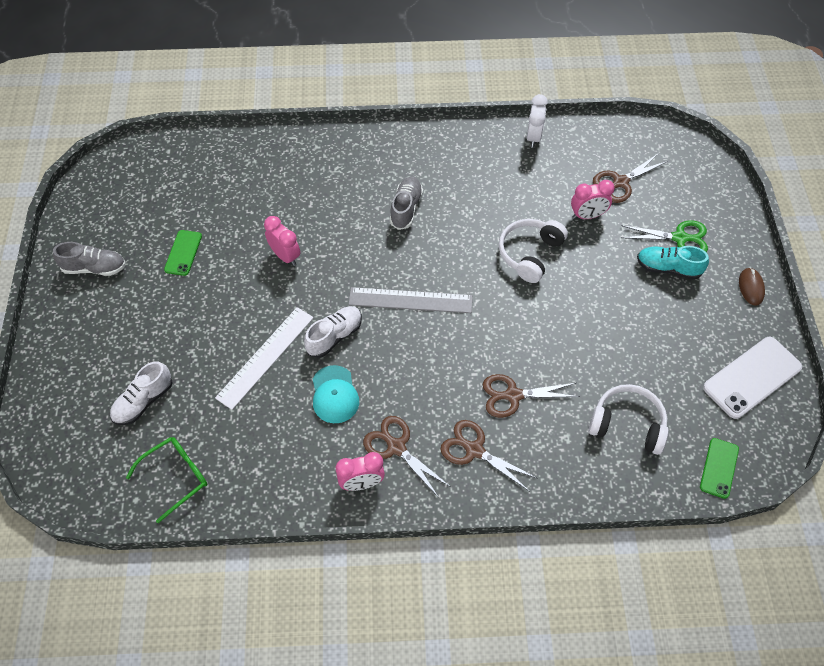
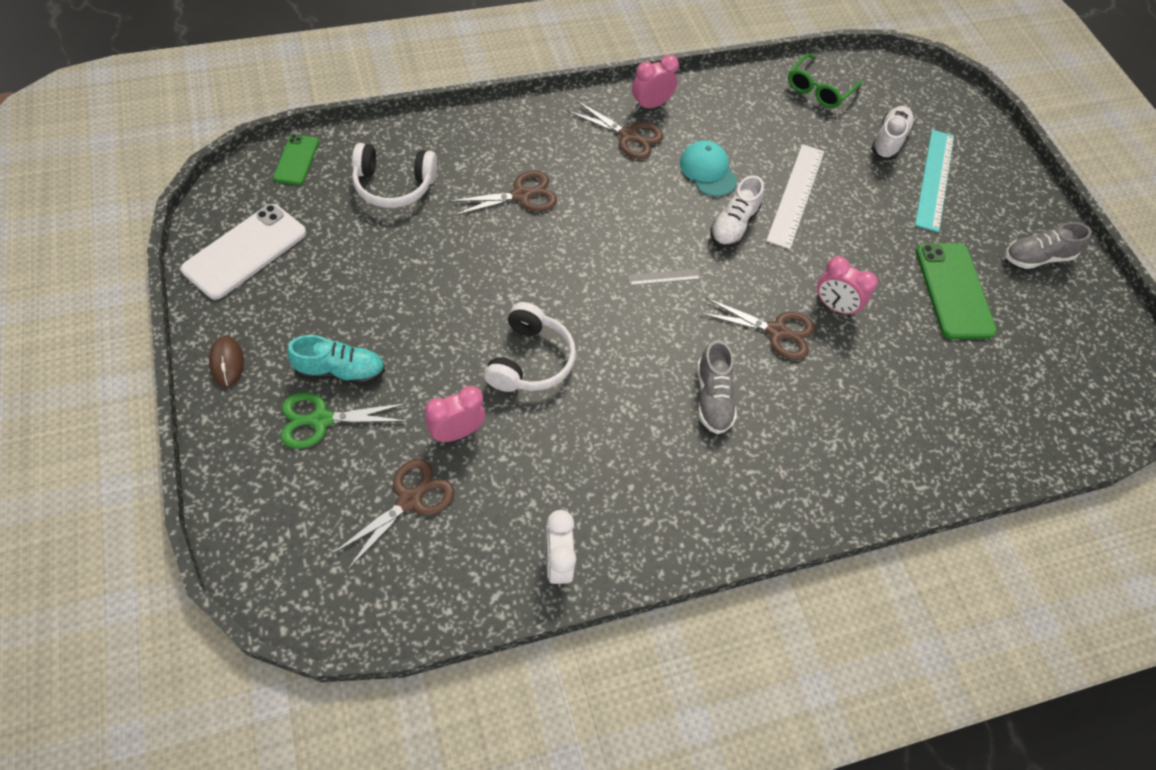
camera: 160 degrees right, 0 degrees up
green phone [164,230,202,276] -> green phone [916,243,997,339], size x1.75
grey ruler [348,287,473,313] -> grey ruler [627,269,701,285], size x0.49
brown scissors [440,420,538,492] -> brown scissors moved to [700,298,815,360]
none -> turquoise ruler [915,130,954,232]

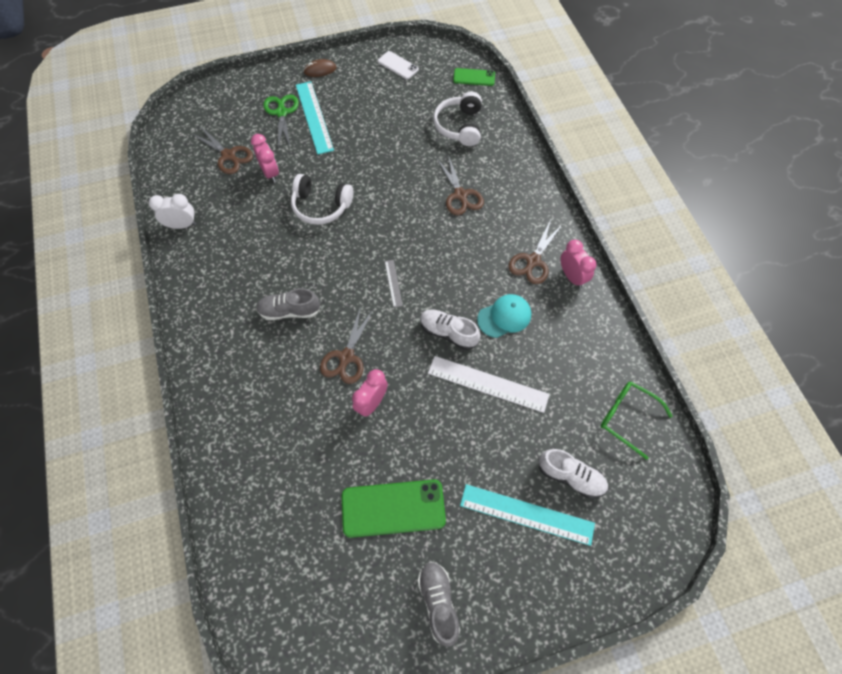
camera: 95 degrees right, 5 degrees up
white phone [181,204,306,300] -> white phone [378,51,419,79], size x0.57
turquoise shoe [287,335,385,384] -> turquoise ruler [296,81,334,155]

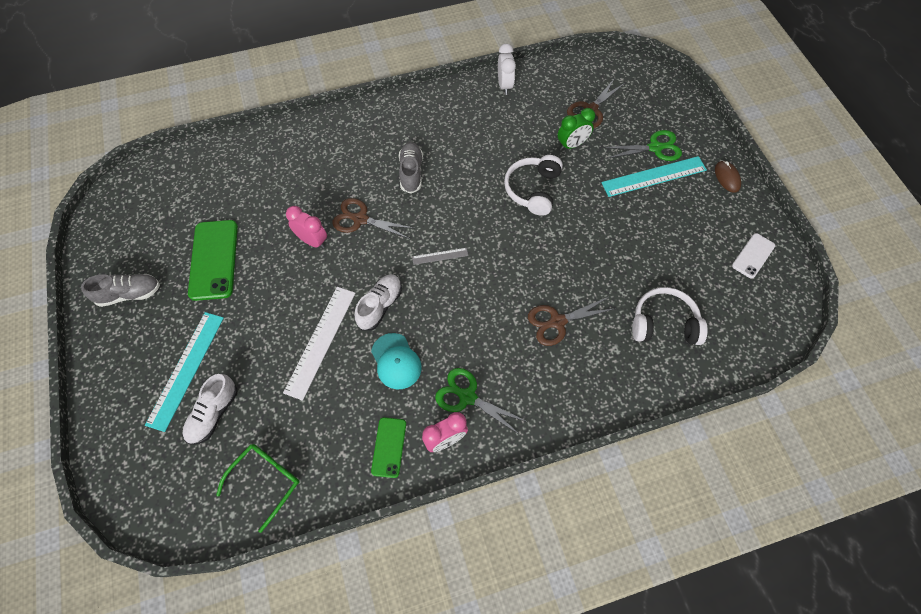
camera: 90 degrees right, 0 degrees up
pink clock [251,134,279,183] -> green clock [557,108,595,150]
green phone [453,68,495,86] -> green phone moved to [371,417,406,478]
brown scissors [508,220,563,284] -> green scissors [435,368,528,435]

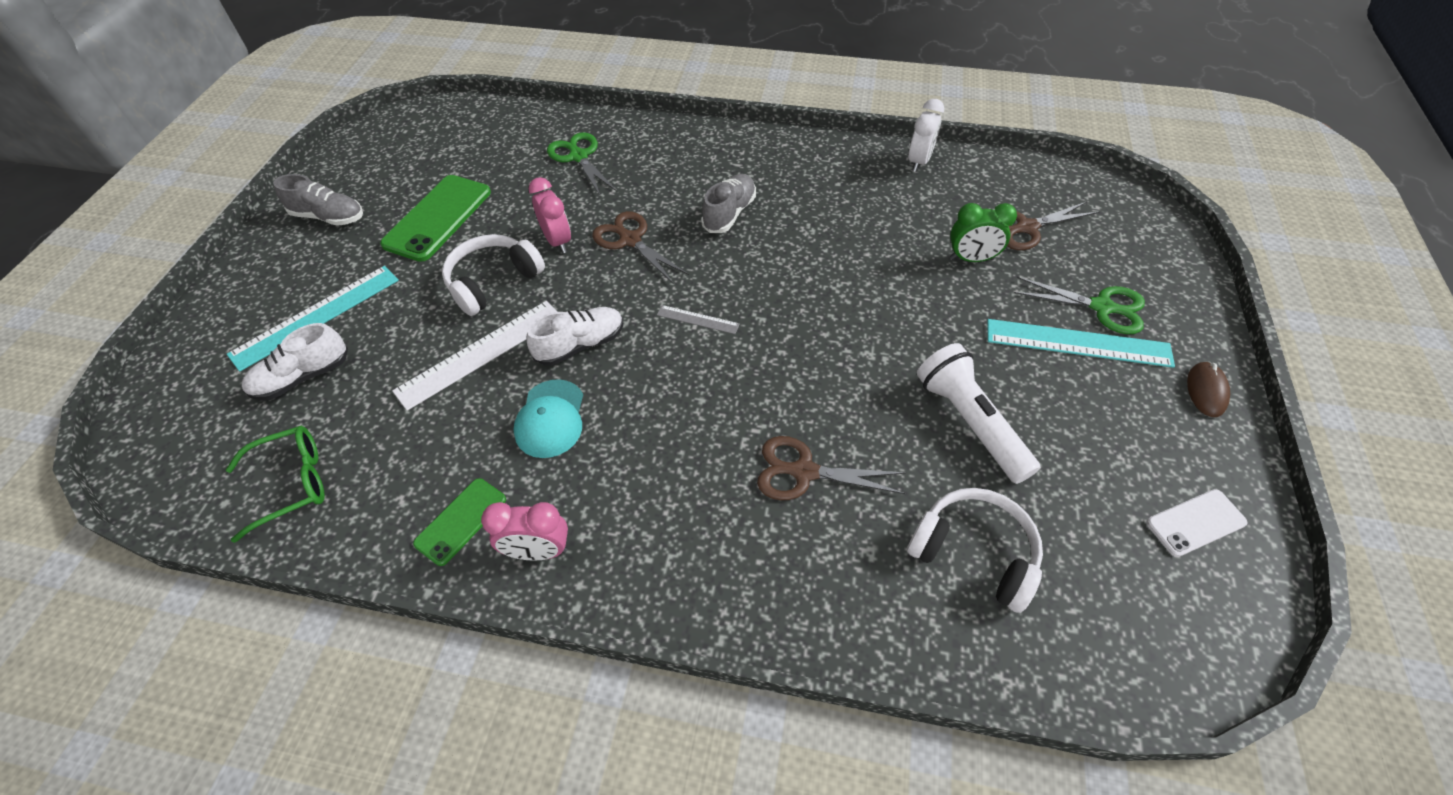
camera: 30 degrees right, 10 degrees down
green scissors [435,368,528,435] -> green scissors moved to [547,132,617,197]
white headphones [504,155,563,216] -> white headphones moved to [442,234,545,316]
none -> white flashlight [917,343,1041,484]

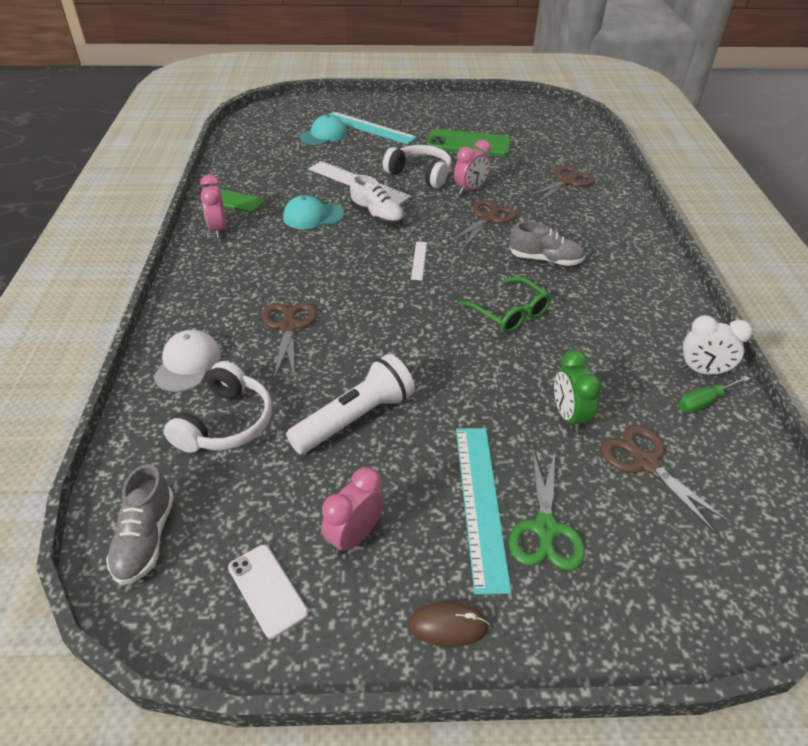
camera: 75 degrees right, 10 degrees down
green glasses [226,426,325,543] -> green glasses moved to [458,277,552,333]
white shoe [242,323,348,400] -> turquoise cap [300,115,347,146]
grey shoe [273,174,363,226] -> grey shoe moved to [106,464,174,585]
green scissors [547,132,617,197] -> brown scissors [526,165,595,204]
grey ruler [657,305,740,334] -> white ruler [411,241,427,280]
none -> white cap [153,330,221,392]
none -> pink clock [321,467,384,555]
none -> green screwdriver [679,376,750,413]

